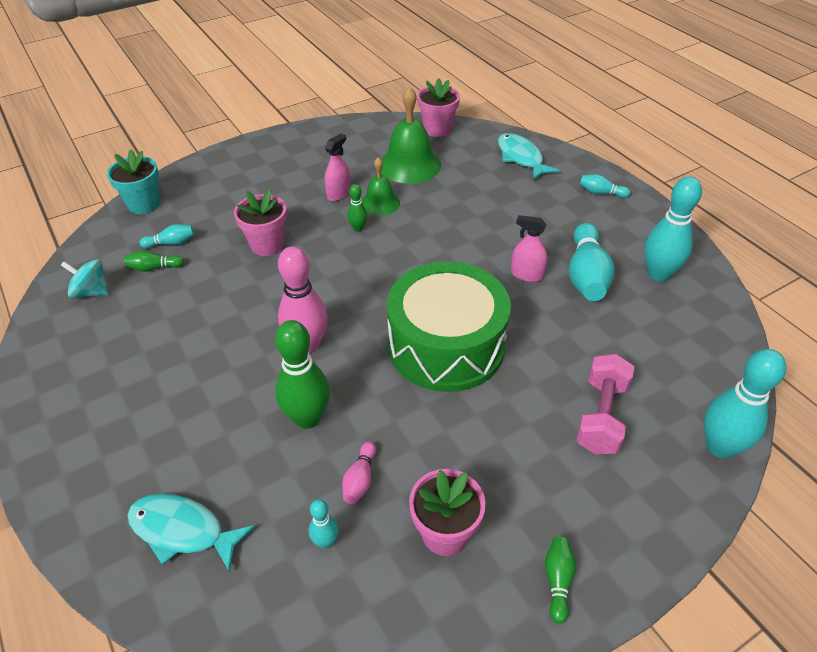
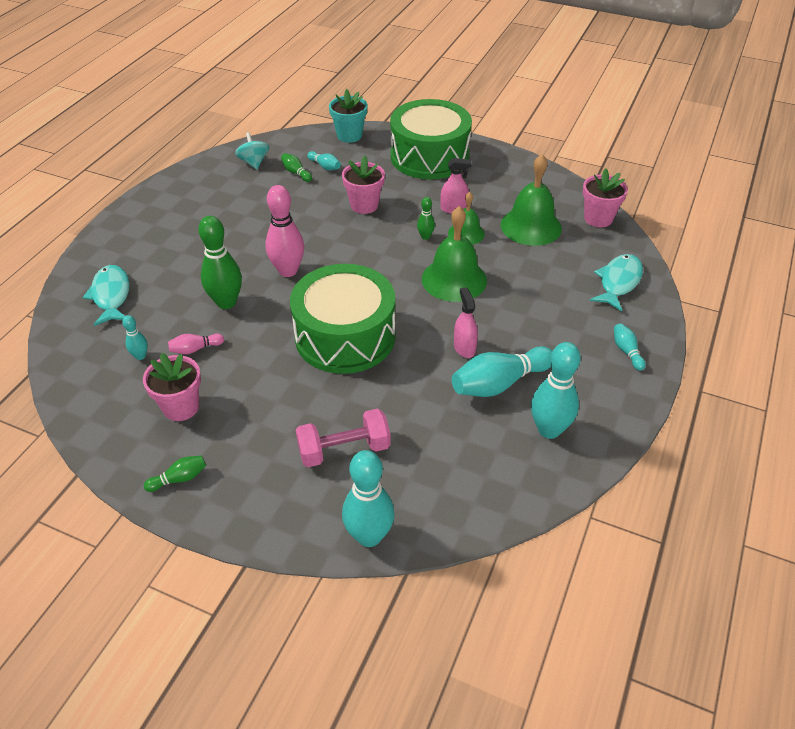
camera: 55 degrees right, 0 degrees up
none -> green drum [390,99,472,179]
none -> green bell [422,206,487,302]

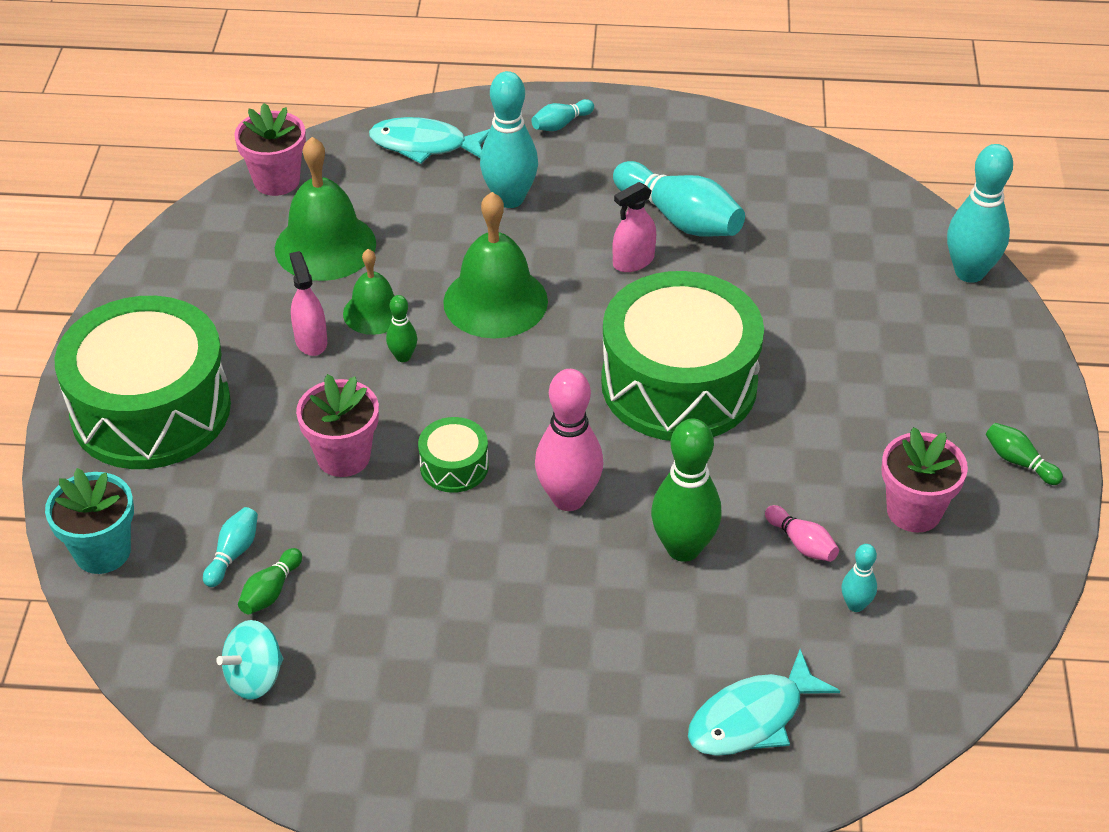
camera: 110 degrees left, 0 degrees up
pink dumbbell [296,408,391,467] -> none
turquoise bowling pin [531,342,581,439] -> turquoise bowling pin moved to [480,71,538,208]
none -> green drum [418,417,489,493]

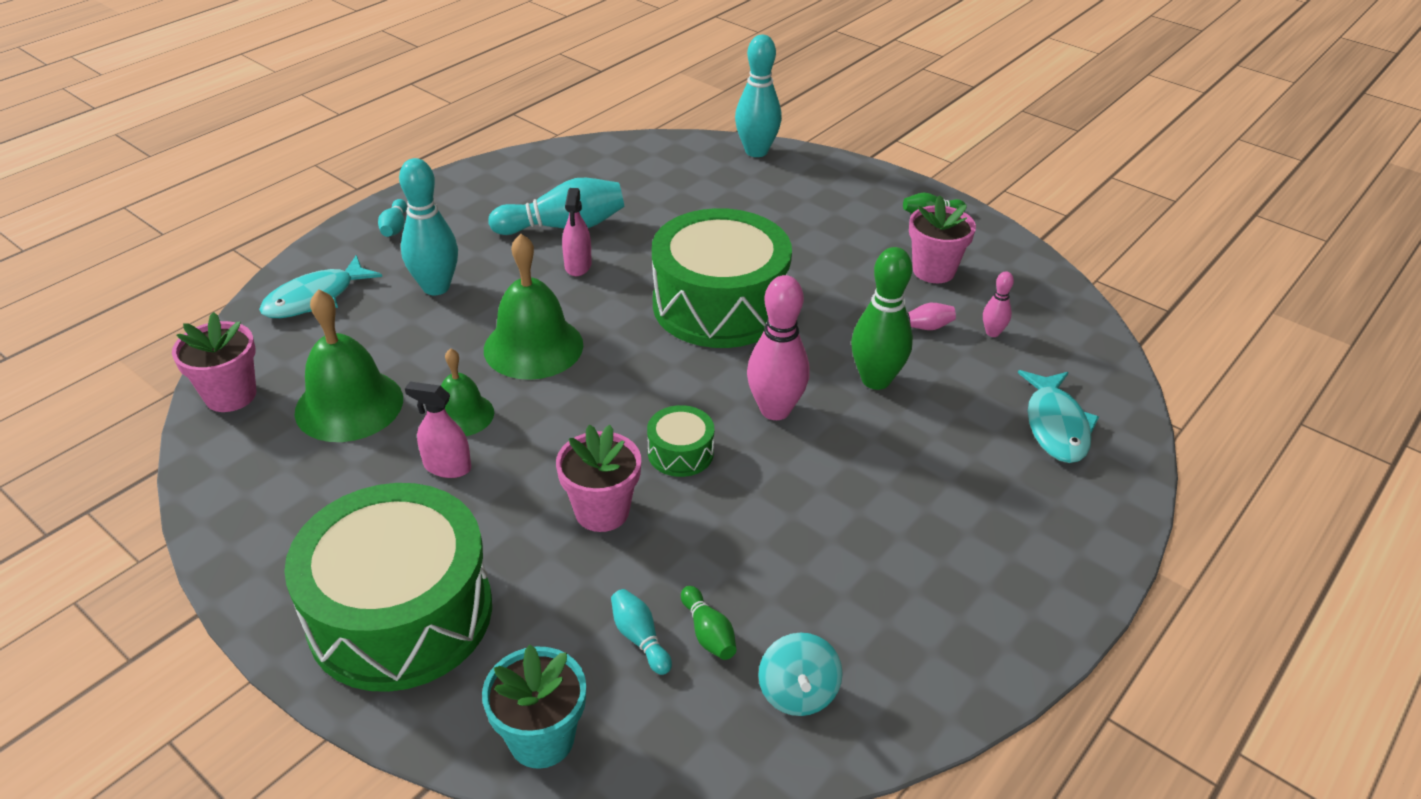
camera: 55 degrees left, 5 degrees down
green bowling pin [386,295,417,362] -> none
turquoise bowling pin [842,544,877,612] -> pink bowling pin [983,272,1014,337]

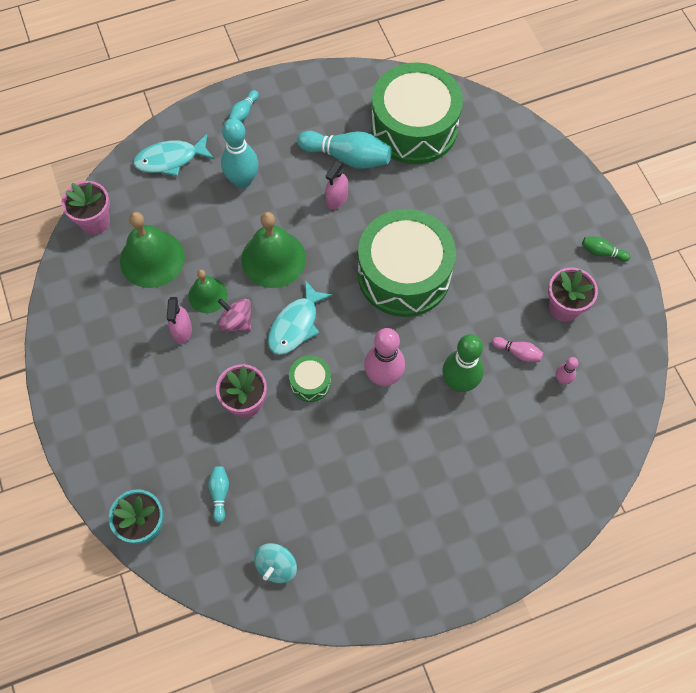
camera: 30 degrees right, 25 degrees up
green drum [284,483,492,692] -> green drum moved to [371,62,463,164]
pink spray bottle [405,382,471,478] -> pink spray bottle turned 135 degrees counterclockwise [167,297,192,344]
green bowling pin [681,586,736,660] -> none
turquoise bowling pin [735,35,782,157] -> none
turquoise fish [1018,370,1099,463] -> turquoise fish moved to [268,280,333,355]
none -> pink spinning top [218,299,251,332]

